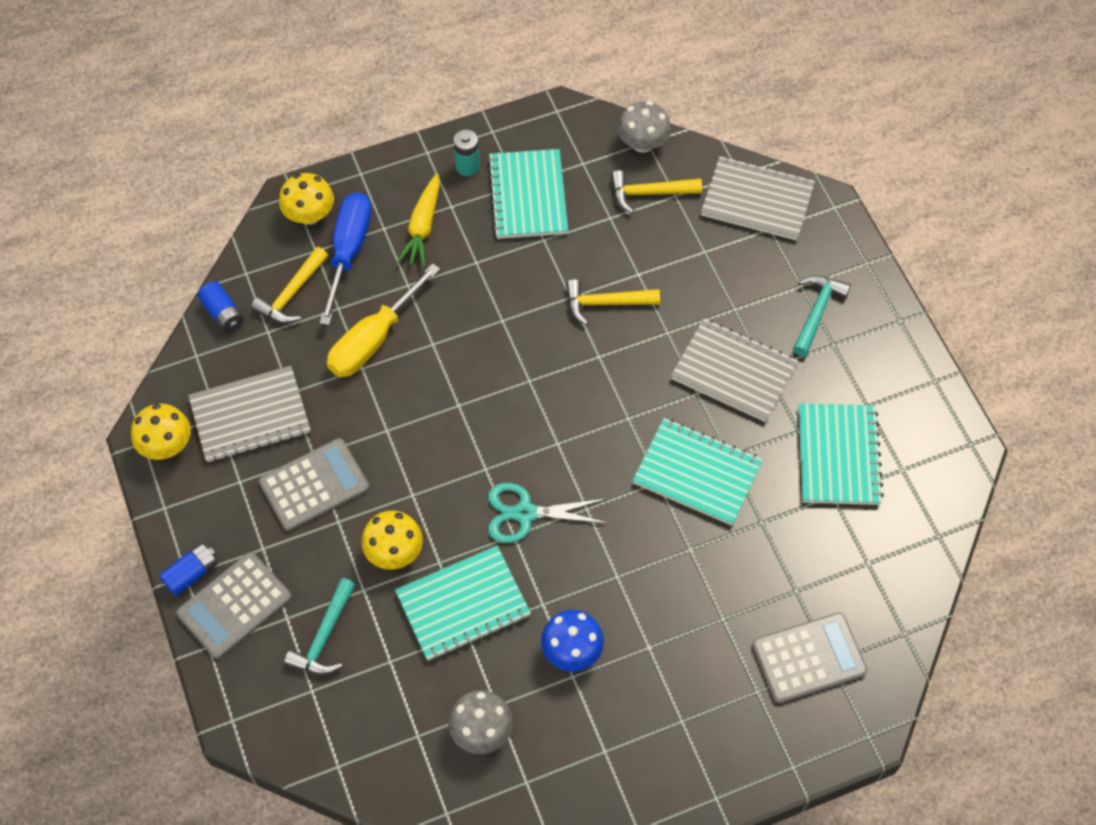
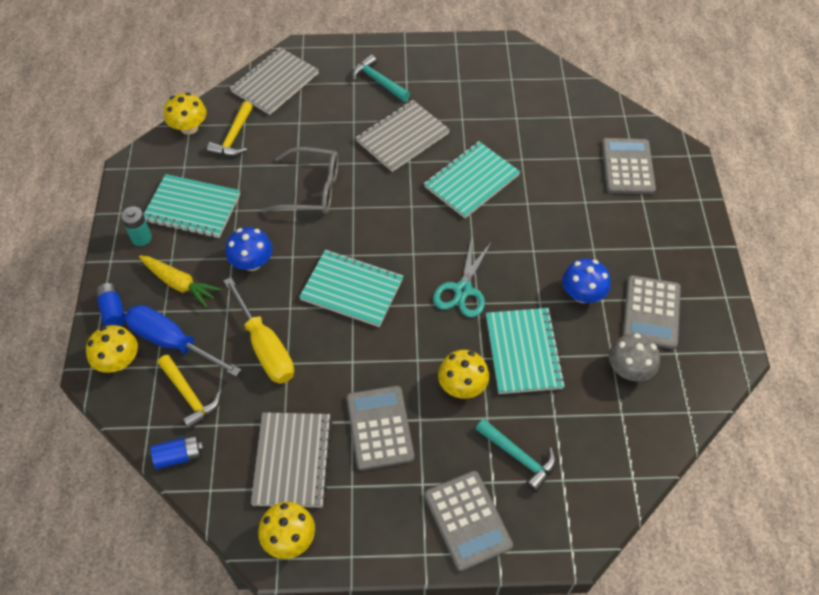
camera: 70 degrees left, 5 degrees down
blue battery [159,543,218,596] -> blue battery moved to [95,283,126,326]
yellow hammer [566,279,660,325] -> grey glasses [261,147,339,214]
grey mushroom [617,101,671,153] -> yellow mushroom [164,93,207,135]
turquoise notebook [799,403,884,505] -> turquoise notebook moved to [299,250,403,327]
none -> blue mushroom [225,227,273,271]
none -> grey calculator [623,276,681,349]

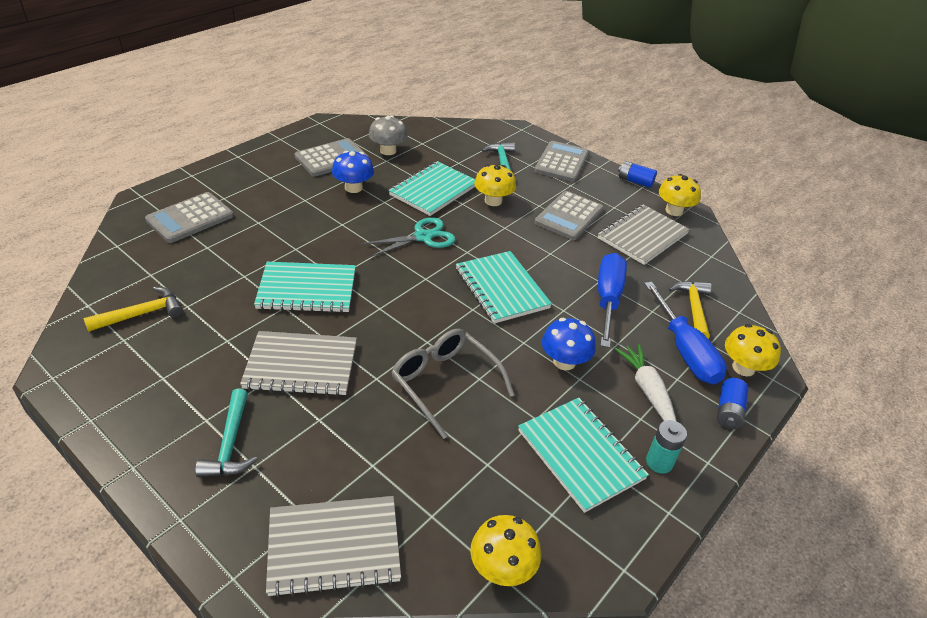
camera: 140 degrees left, 15 degrees down
yellow carrot [139,255,221,307] -> white carrot [615,344,677,422]
blue battery [150,435,204,469] -> blue battery moved to [618,161,657,188]
yellow hammer [207,101,253,156] -> yellow hammer moved to [84,287,183,332]
yellow screwdriver [223,277,294,384] -> blue screwdriver [598,253,627,348]

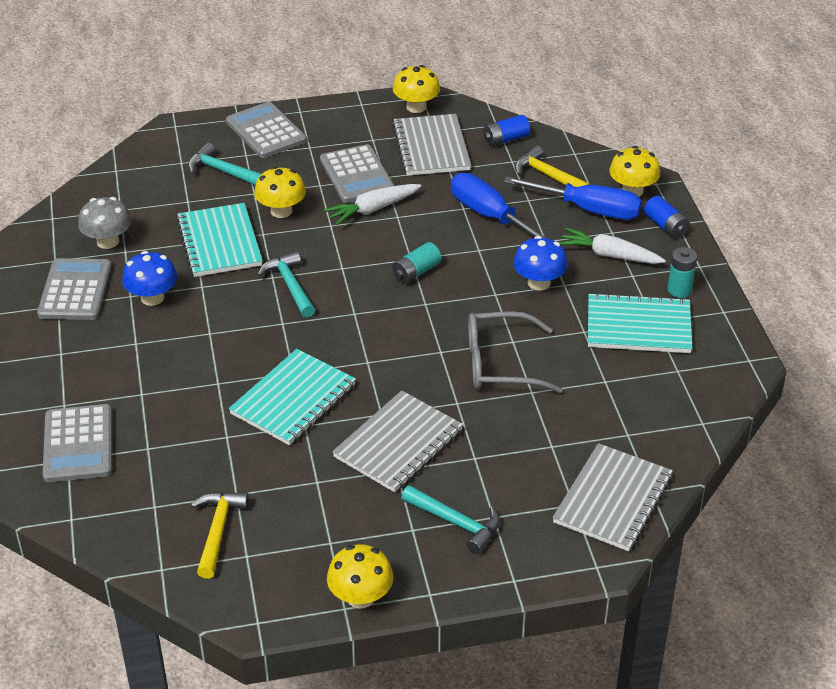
camera: 50 degrees left, 0 degrees up
turquoise scissors [361,217,455,258] -> turquoise hammer [257,251,315,318]
turquoise notebook [456,251,552,324] -> turquoise battery [392,242,441,283]
yellow mushroom [470,515,541,586] -> yellow mushroom moved to [327,544,393,608]
blue battery [618,161,657,188] -> blue battery moved to [484,115,530,146]
none -> white carrot [324,184,421,225]

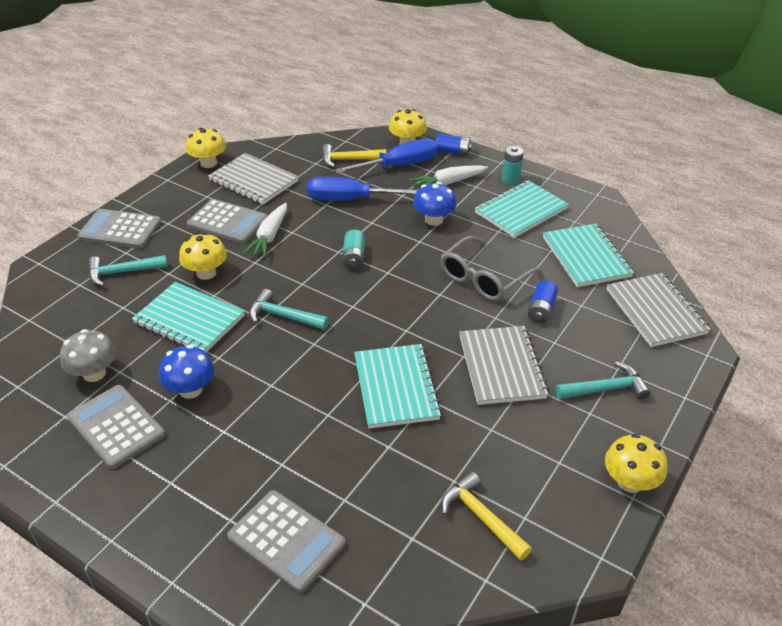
camera: 45 degrees left, 0 degrees up
blue battery [484,115,530,146] -> blue battery moved to [528,280,558,323]
none -> turquoise notebook [543,223,634,287]

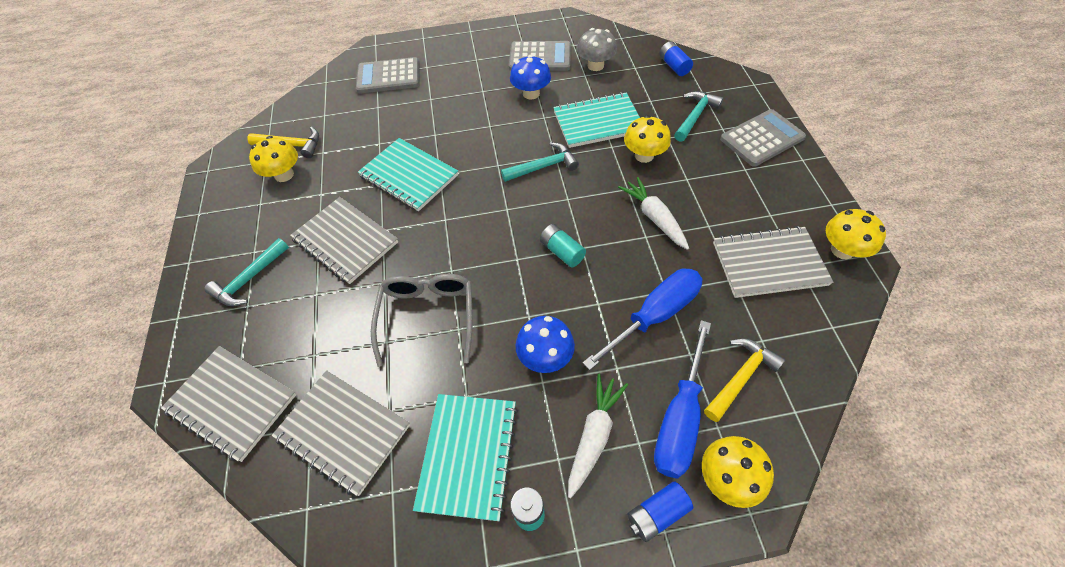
camera: 140 degrees right, 15 degrees up
grey calculator [187,199,268,244] -> none
blue battery [528,280,558,323] -> blue battery moved to [659,41,693,76]
turquoise notebook [543,223,634,287] -> grey notebook [271,370,410,496]
yellow mushroom [605,433,668,493] -> yellow mushroom moved to [249,136,298,182]

